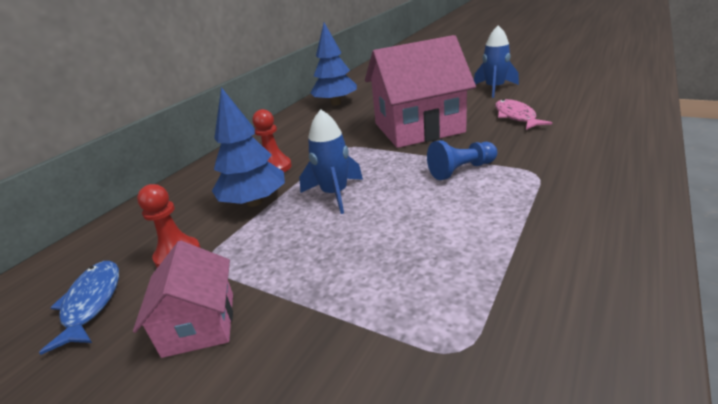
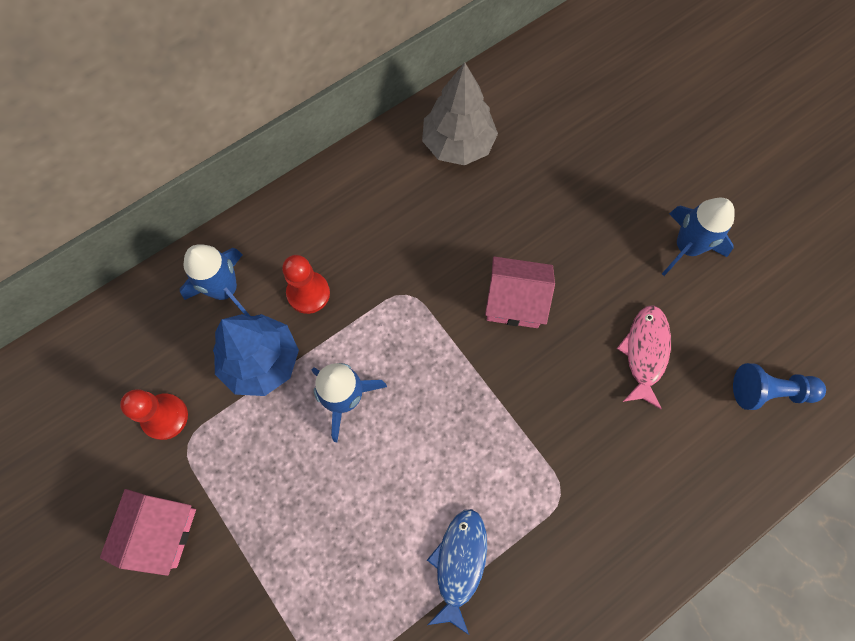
camera: 20 degrees right, 40 degrees up
blue fish [39,261,119,355] -> blue fish moved to [427,509,487,635]
blue tree [310,23,357,106] -> grey tree [422,62,498,165]
pink house [365,35,476,148] -> pink house [485,257,555,328], size x0.52
blue pawn [427,140,497,180] -> blue pawn moved to [733,363,826,410]
none -> blue rocket [180,244,250,316]

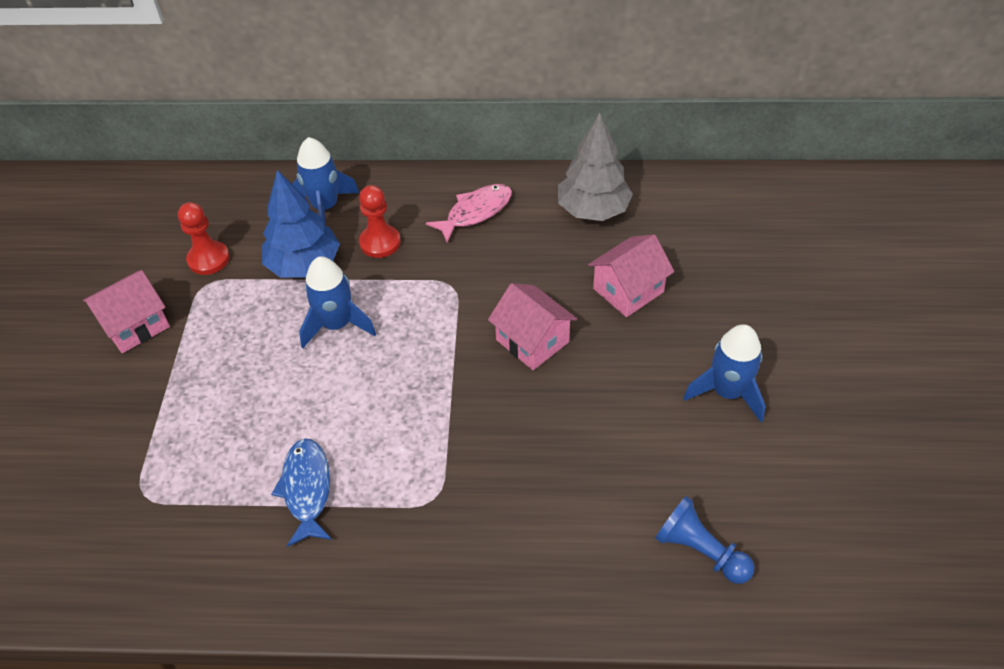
camera: 40 degrees right, 20 degrees down
blue fish [427,509,487,635] -> blue fish turned 60 degrees counterclockwise [271,438,332,547]
pink fish [617,305,671,410] -> pink fish moved to [426,184,512,243]
none -> pink house [588,235,674,317]

